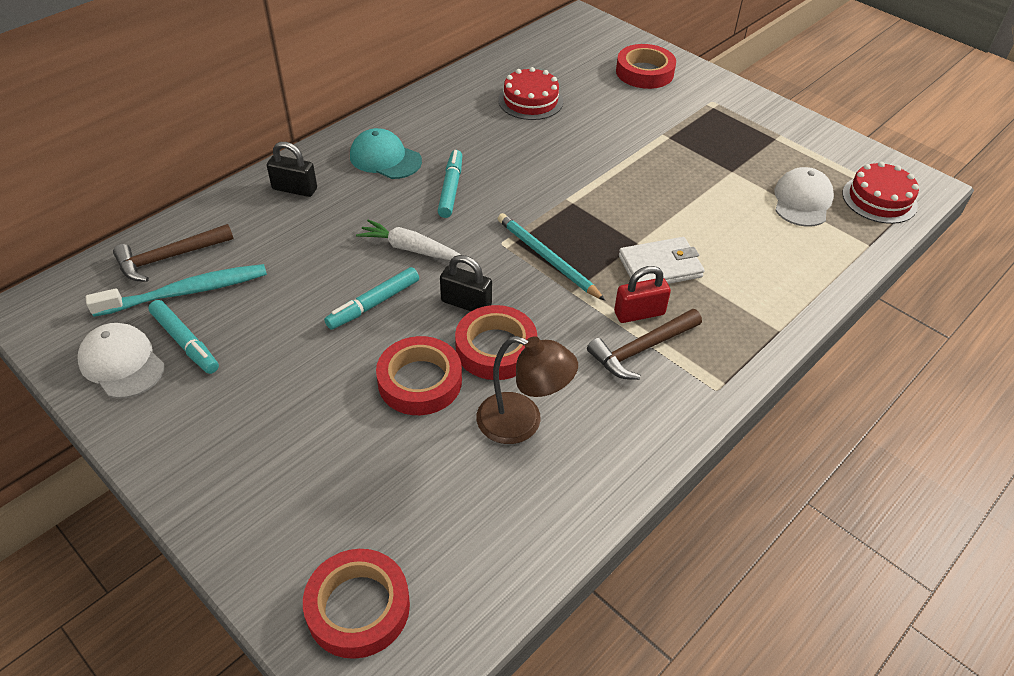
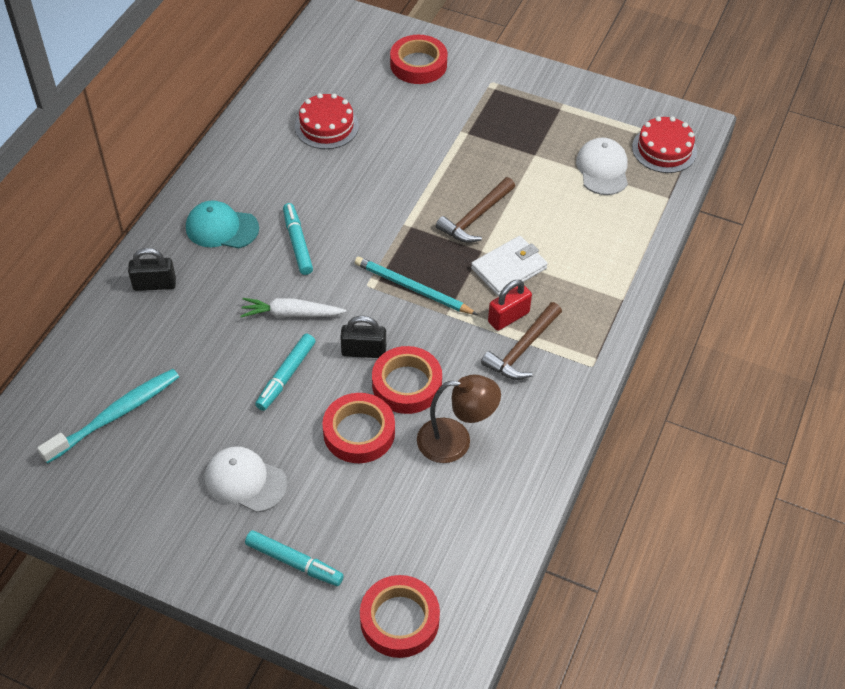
camera: 20 degrees left, 5 degrees up
white cap [77,323,165,399] -> white cap moved to [205,446,287,513]
brown hammer [113,224,233,282] -> brown hammer moved to [436,177,515,243]
turquoise marker [148,300,219,374] -> turquoise marker moved to [245,530,344,586]

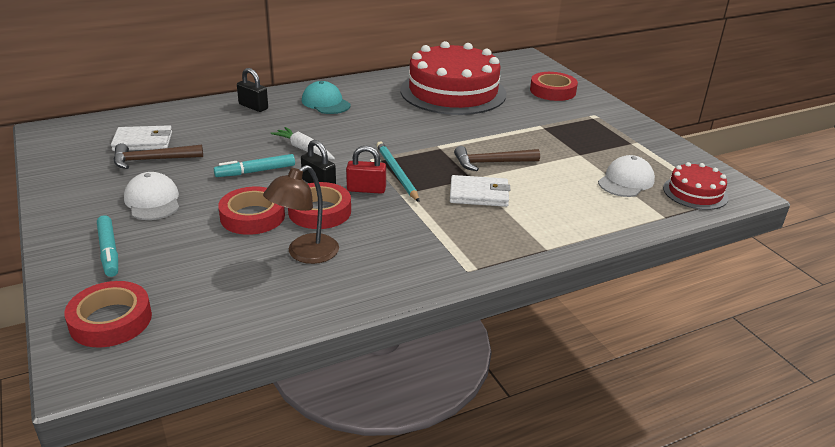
camera: 40 degrees right, 20 degrees down
turquoise toothbrush [37,369,179,464] -> white wallet [111,125,172,151]
turquoise marker [283,203,313,275] -> none
red cake [295,93,359,149] -> red cake [400,41,507,115], size x2.13
brown lamp [417,374,501,463] -> brown lamp turned 90 degrees clockwise [263,165,339,264]
brown hammer [481,302,562,380] -> brown hammer moved to [114,143,203,169]
red padlock [488,280,532,331] -> red padlock moved to [346,146,386,194]

